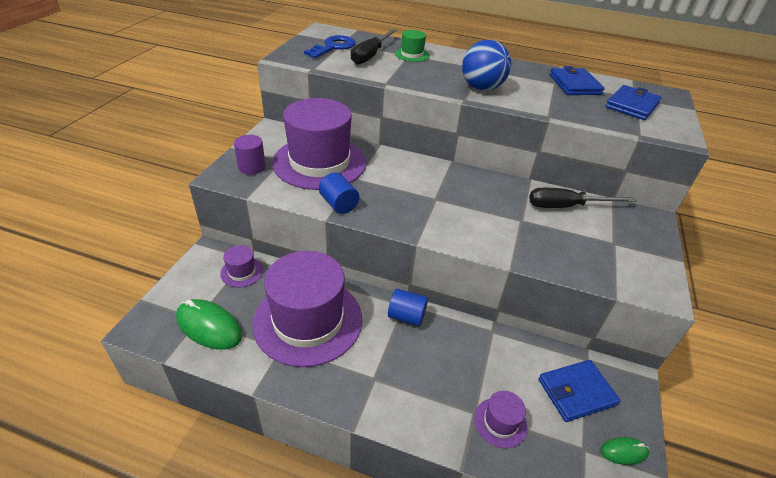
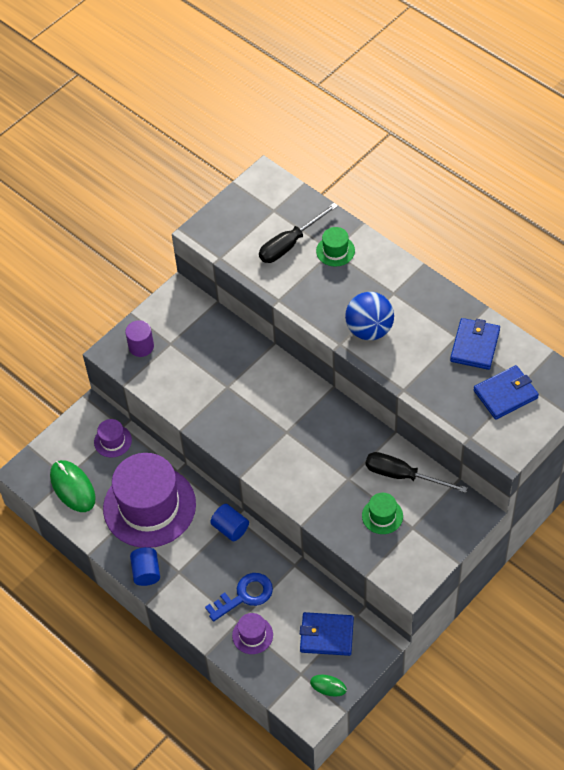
camera: 30 degrees right, 15 degrees up
purple hat [272,98,366,190] -> none
blue key [304,35,356,58] -> blue key moved to [205,573,273,622]
blue cylinder [319,172,360,214] -> blue cylinder moved to [130,547,160,586]
none -> green hat [362,493,403,534]

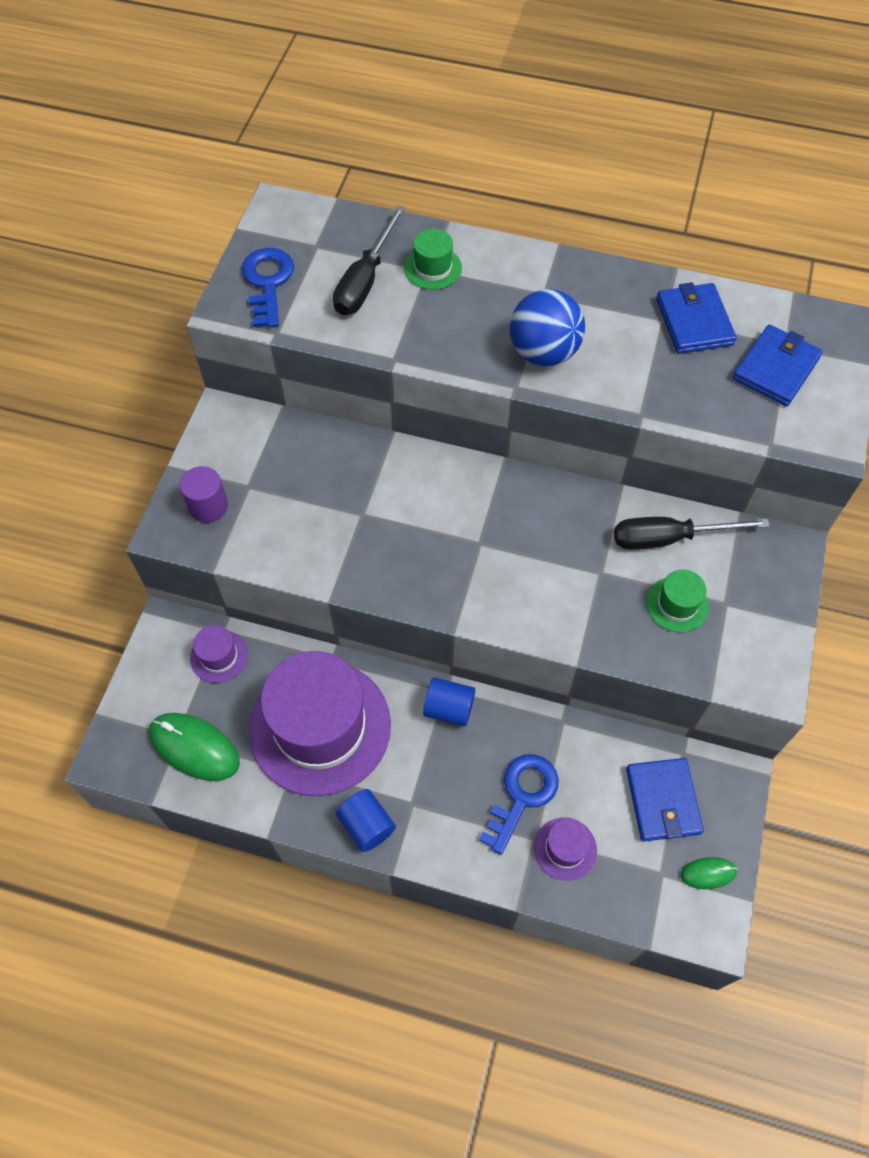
camera: 30 degrees left, 5 degrees up
blue wallet [300,612,354,656] -> blue wallet turned 75 degrees counterclockwise [626,758,704,841]
none -> blue key [242,248,294,327]

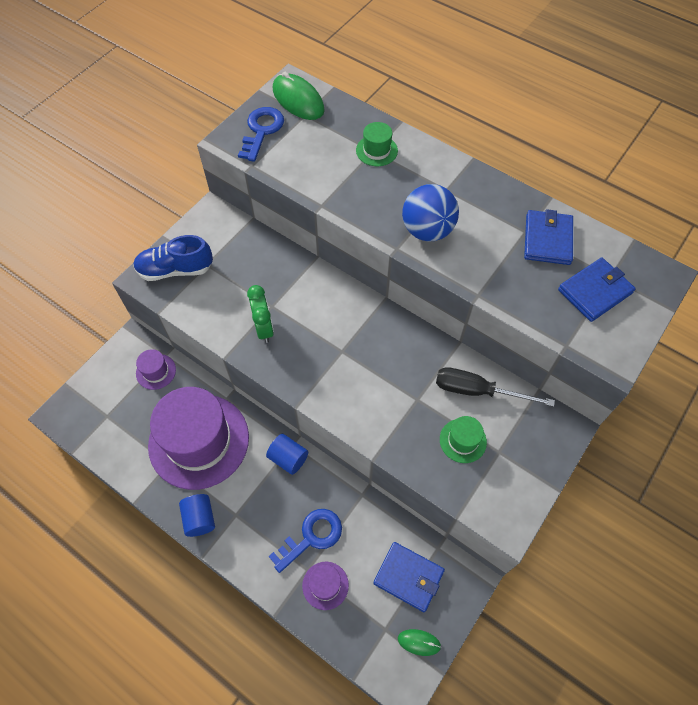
camera: 20 degrees right, 0 degrees up
green mouse [149,713,240,781] -> green mouse moved to [273,72,325,120]
purple cylinder [180,466,228,523] -> blue shoe [133,235,213,281]
black screwdriver [333,205,406,315] -> none
blue wallet [626,758,704,841] -> blue wallet turned 75 degrees counterclockwise [373,542,445,612]
none -> green clock [247,285,274,343]

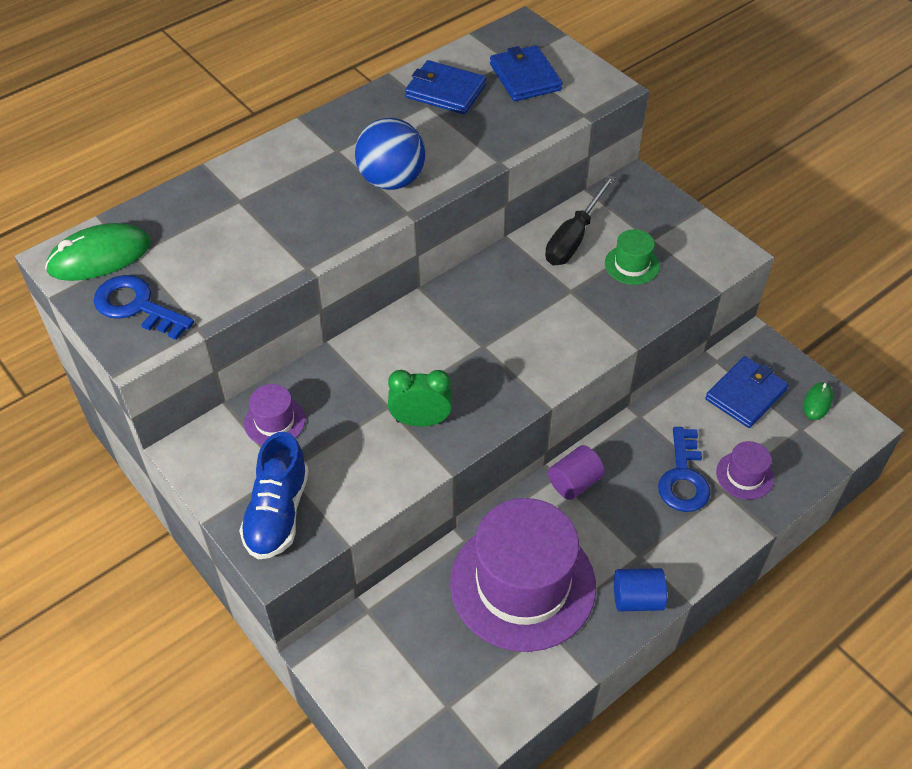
camera: 75 degrees left, 10 degrees down
purple hat [136,349,176,390] -> purple hat moved to [244,384,305,445]
blue cylinder [266,434,308,475] -> purple cylinder [548,445,605,500]
blue key [269,509,342,573] -> blue key turned 150 degrees counterclockwise [658,427,710,512]
green hat [356,122,398,166] -> none

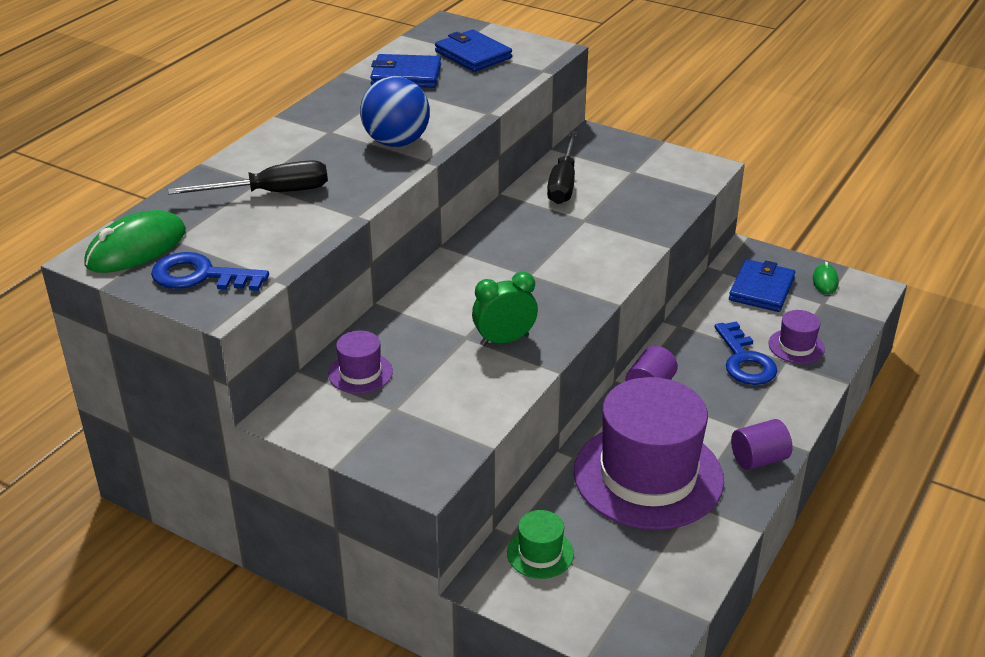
camera: 20 degrees left, 15 degrees down
blue shoe [239,432,309,560] -> none
green hat [605,229,660,285] -> green hat moved to [507,510,574,579]
blue cylinder [614,568,667,611] -> purple cylinder [731,419,793,470]
none -> black screwdriver [168,160,328,195]

